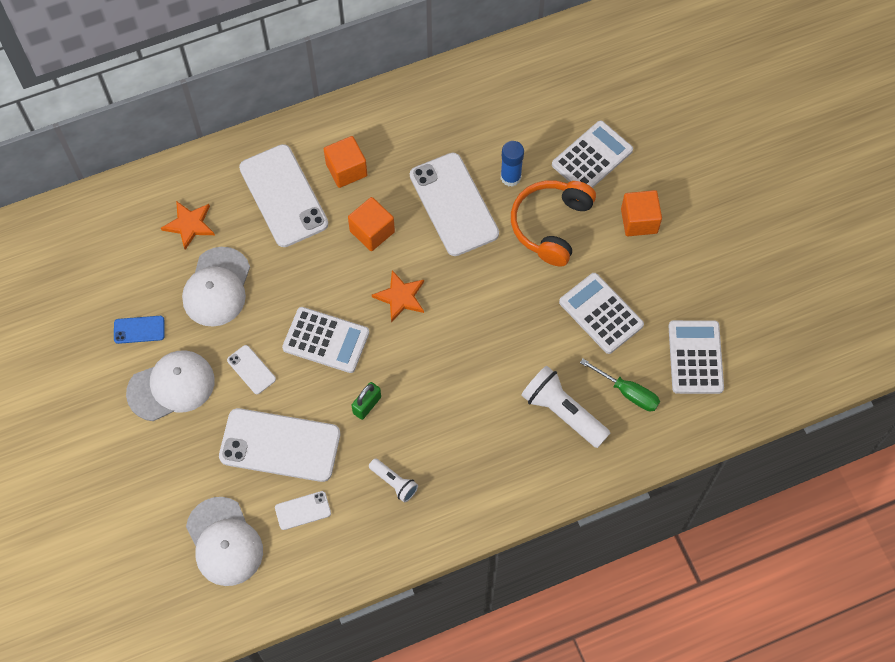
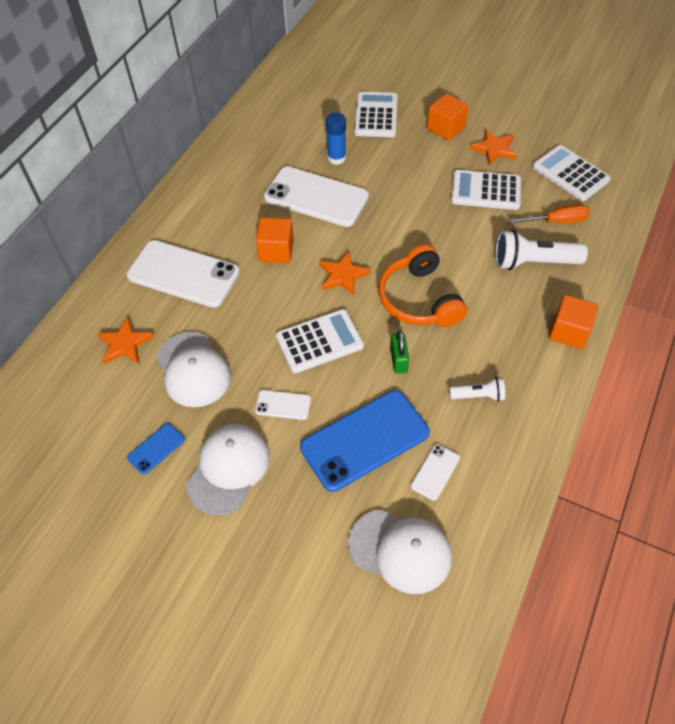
camera: 40 degrees left, 10 degrees down
white phone [219,408,340,482] -> blue phone [300,390,430,492]
orange cube [324,136,367,188] -> orange cube moved to [549,295,598,349]
orange headphones [511,180,596,266] -> orange headphones moved to [379,244,467,327]
green screwdriver [580,359,660,411] -> orange screwdriver [510,204,590,223]
none -> orange star [470,129,517,165]

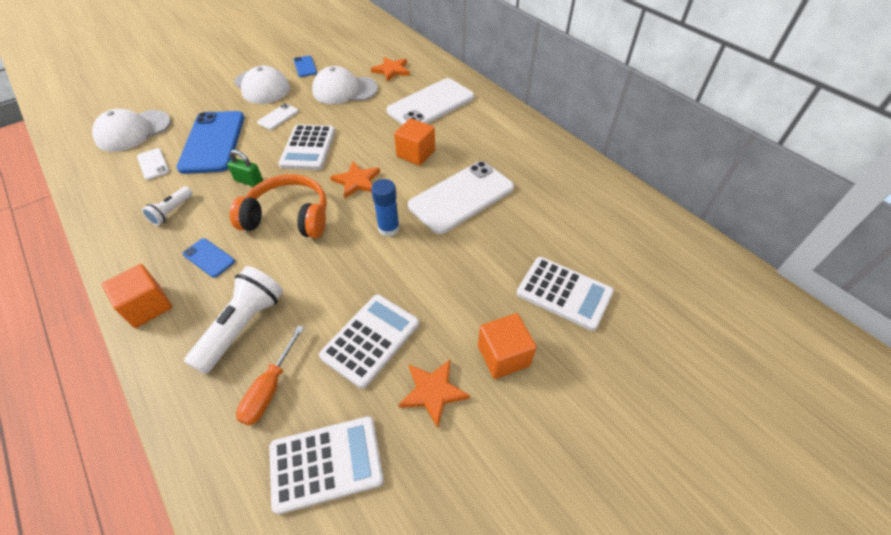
camera: 115 degrees right, 5 degrees down
blue glue stick [326,112,346,165] -> blue glue stick moved to [371,179,400,237]
none -> blue phone [183,238,235,278]

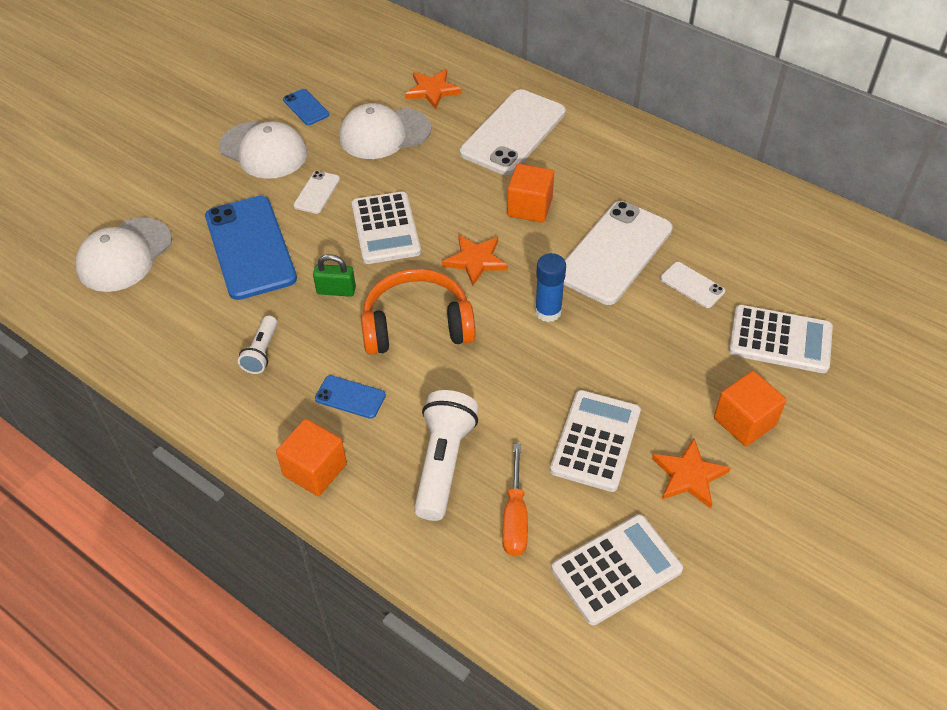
camera: 15 degrees left, 0 degrees up
white phone [137,148,169,180] -> white phone moved to [660,262,725,308]

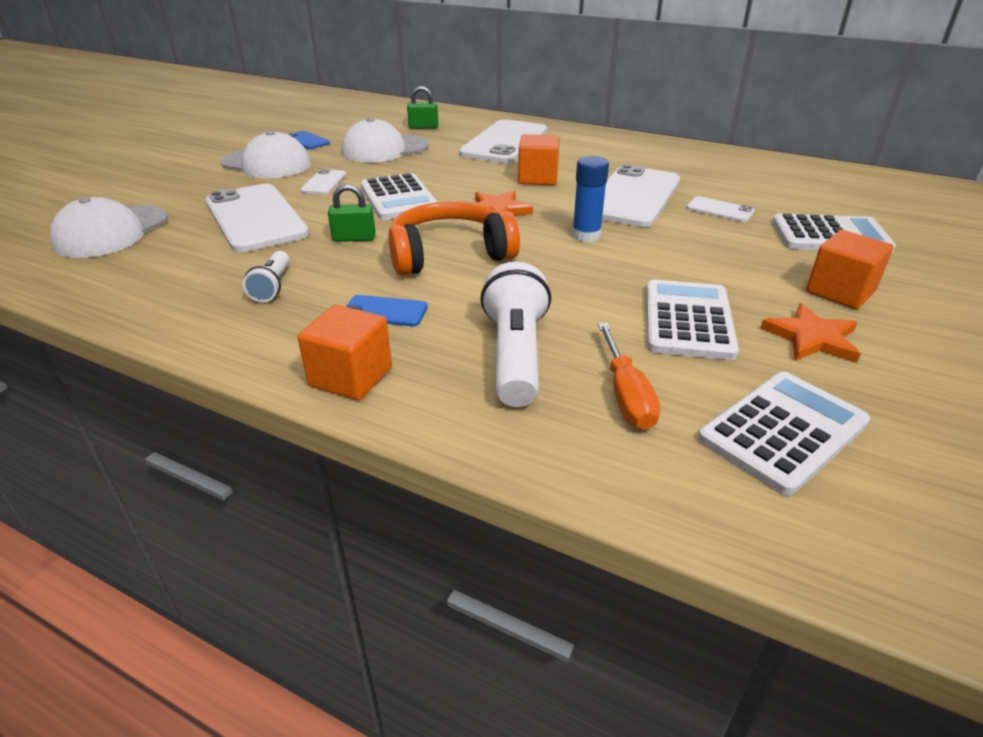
camera: 10 degrees left, 15 degrees down
blue phone [205,196,297,300] -> white phone [205,184,309,252]
orange star [405,69,462,109] -> green padlock [407,86,439,129]

